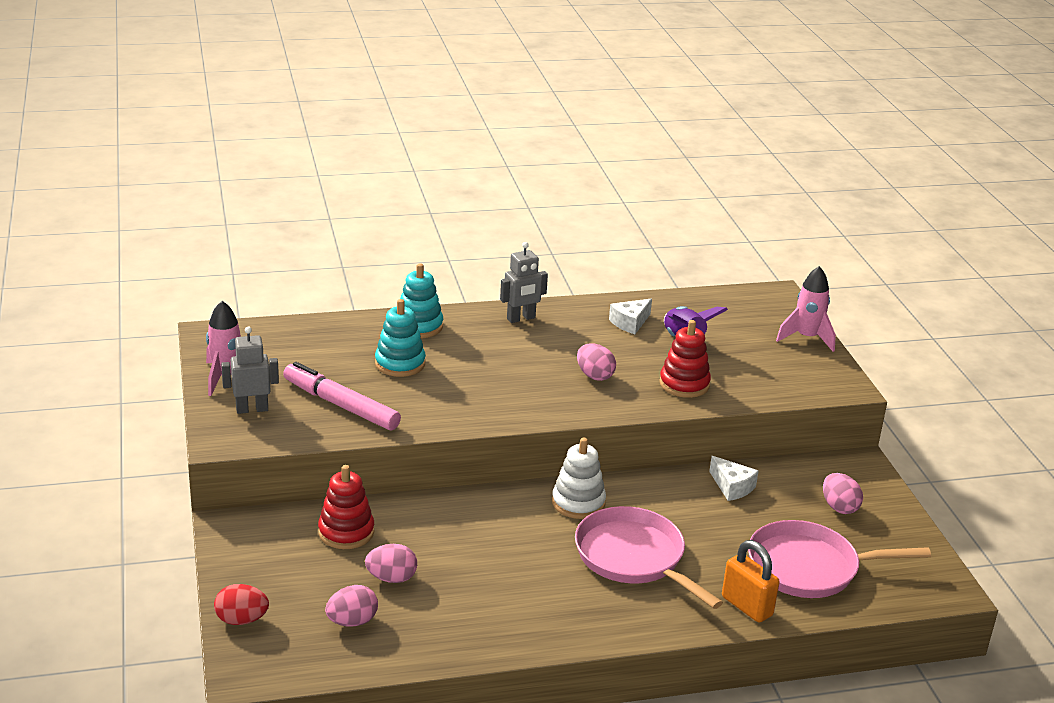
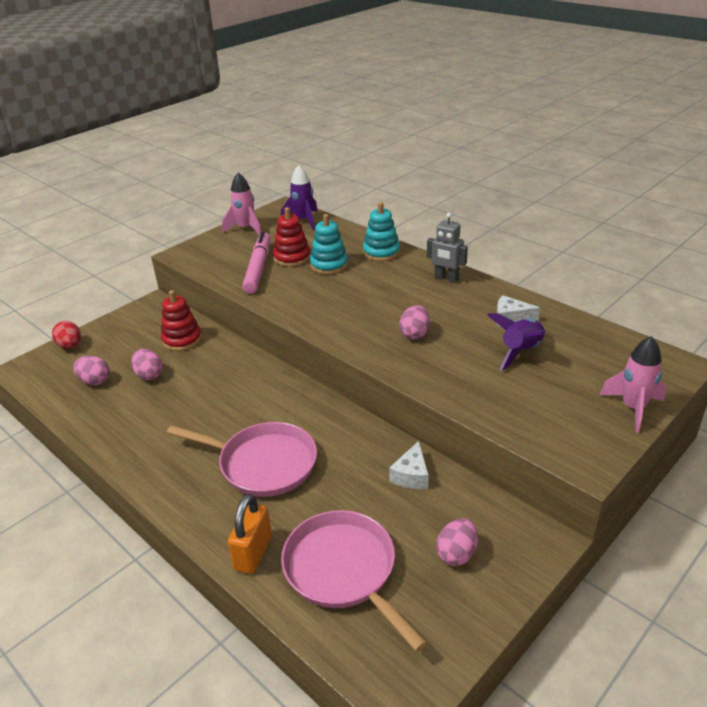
camera: 60 degrees right, 5 degrees up
grey robot [221,327,279,414] -> none
white stacking toy [552,438,606,519] -> none
pink pan [575,506,723,609] -> pink pan turned 90 degrees clockwise [167,422,317,497]
red stacking toy [659,320,711,398] -> red stacking toy moved to [273,207,311,267]
none -> purple rocket [281,165,318,230]

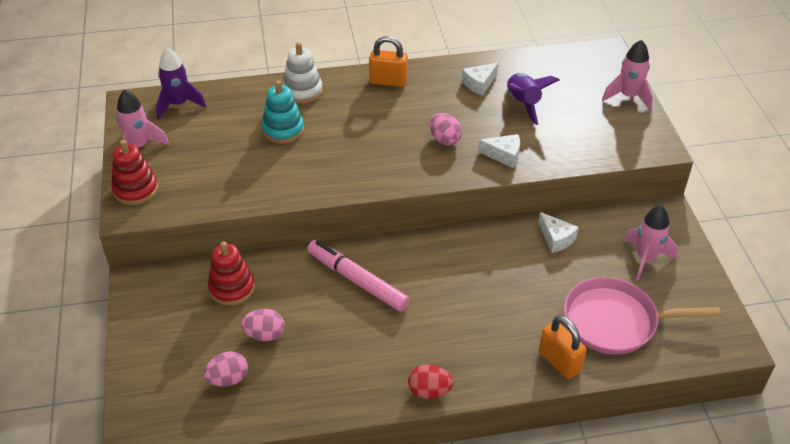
camera: 55 degrees left, 10 degrees up
red egg [52,321,81,349] -> red egg moved to [408,365,454,399]
pink pan [167,422,317,497] -> none
pink marker [242,231,270,294] -> pink marker moved to [307,240,410,312]
red stacking toy [273,207,311,267] -> red stacking toy moved to [111,140,158,205]
turquoise stacking toy [363,202,400,261] -> white stacking toy [282,42,323,104]
grey robot [427,213,468,283] -> orange padlock [369,36,408,87]
pink egg [436,518,478,566] -> pink rocket [624,205,678,281]
none -> white cheese [478,134,520,168]

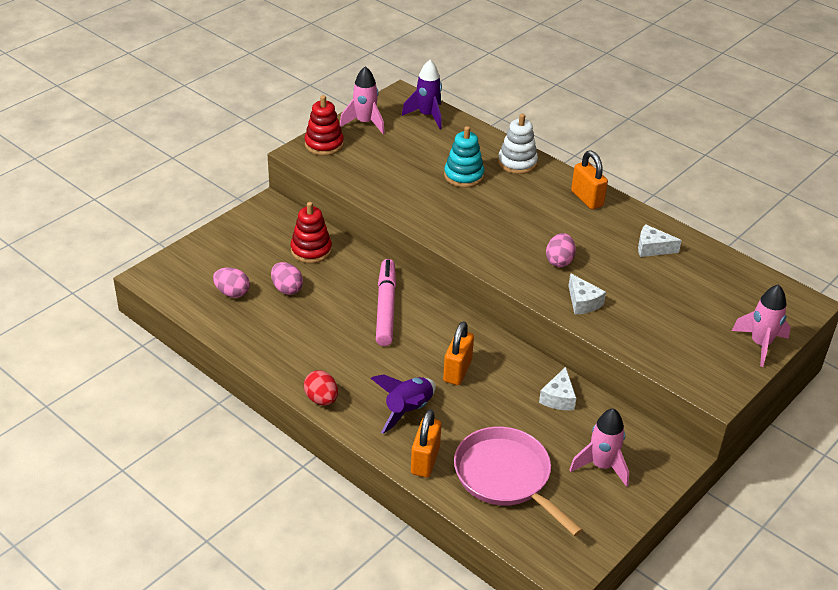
camera: 50 degrees right, 5 degrees down
purple rocket [507,73,559,125] -> purple rocket moved to [371,374,436,434]
none -> orange padlock [443,321,474,385]

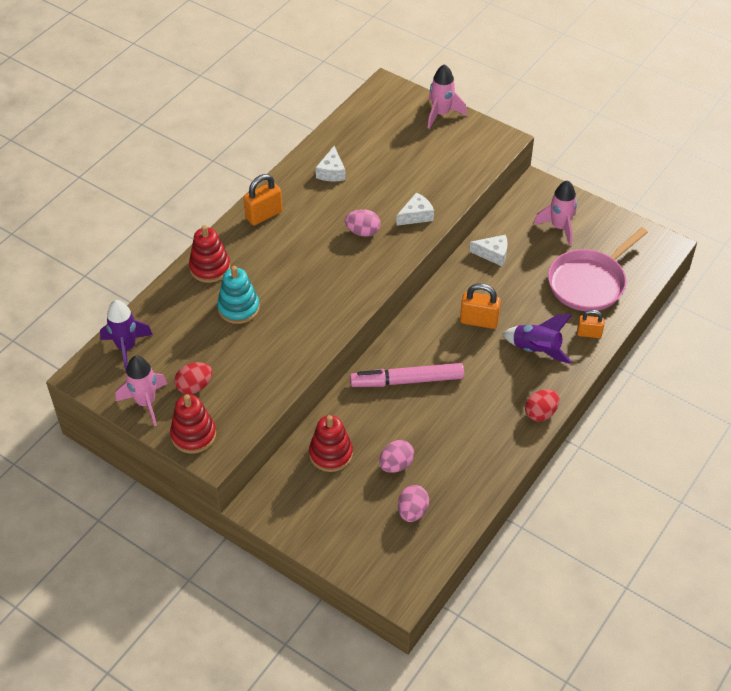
camera: 95 degrees left, 10 degrees up
orange padlock [411,409,441,477] -> orange padlock [577,310,604,338], size x0.65
white stacking toy [498,114,538,174] -> red stacking toy [189,225,230,283]
none -> red egg [175,362,212,394]

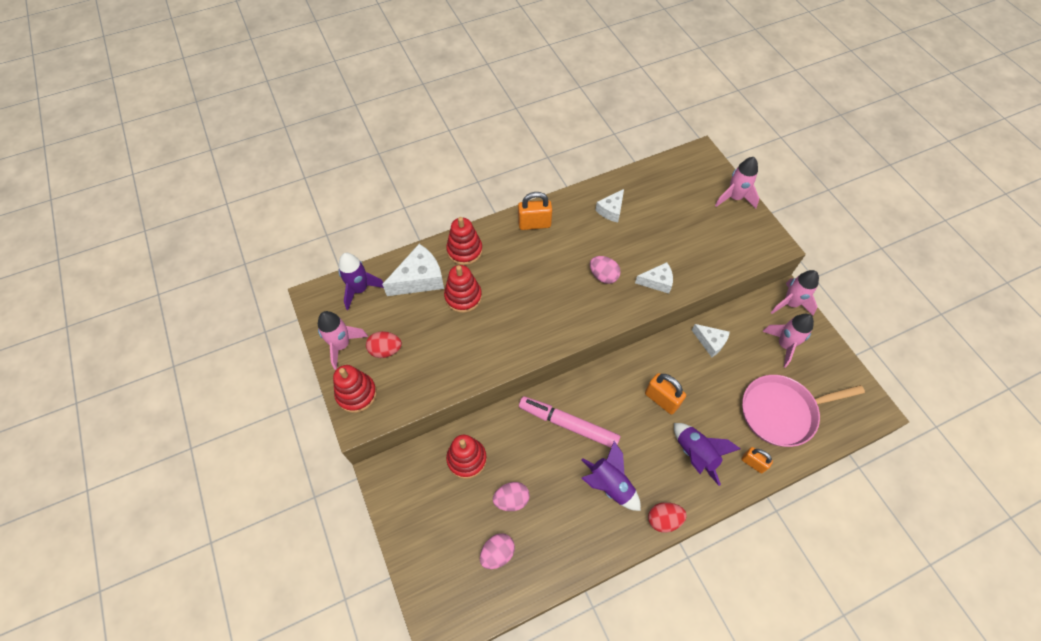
camera: 30 degrees right, 10 degrees up
turquoise stacking toy [217,266,260,324] -> red stacking toy [444,265,482,313]
none -> white cheese [382,244,444,296]
none -> purple rocket [581,441,641,511]
none -> pink rocket [771,270,819,316]

